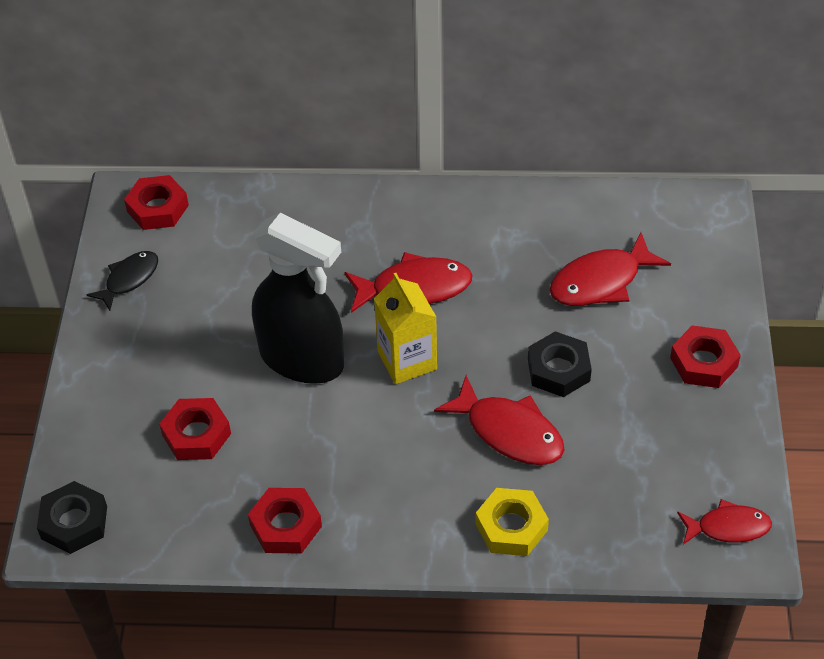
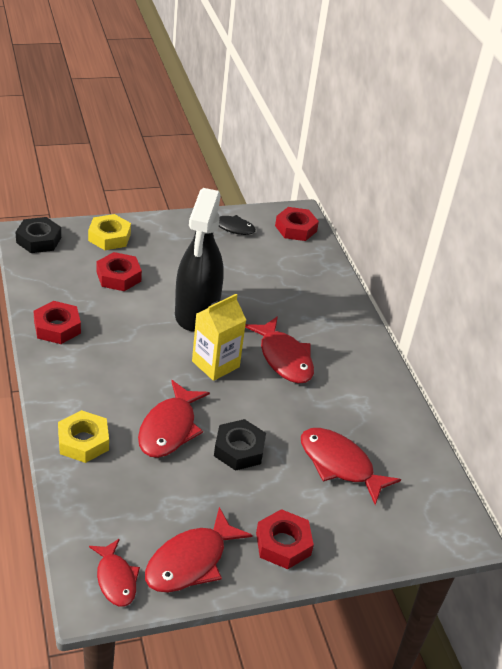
camera: 65 degrees right, 10 degrees down
none -> yellow nut [88,214,131,250]
none -> red fish [145,507,253,592]

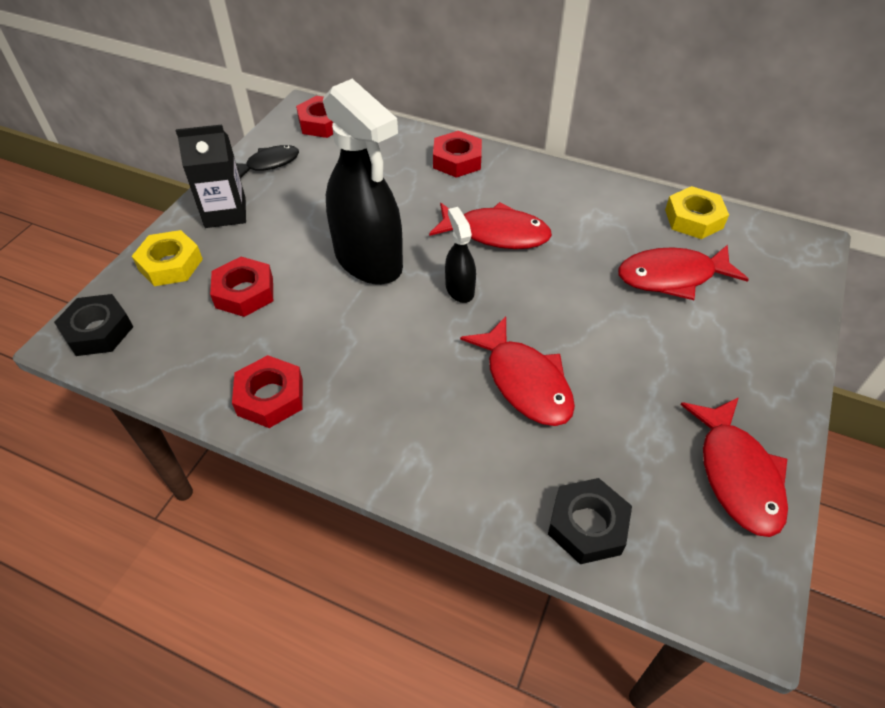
camera: 45 degrees left, 10 degrees up
yellow nut [58,410,109,463] -> yellow nut moved to [665,186,729,239]
red fish [89,539,140,607] -> none
yellow carton [192,294,246,381] -> black spray bottle [445,207,476,303]
black nut [214,419,266,471] -> black nut moved to [548,478,632,564]
red nut [256,509,314,569] -> red nut moved to [433,131,482,178]
none -> black carton [176,124,246,228]

